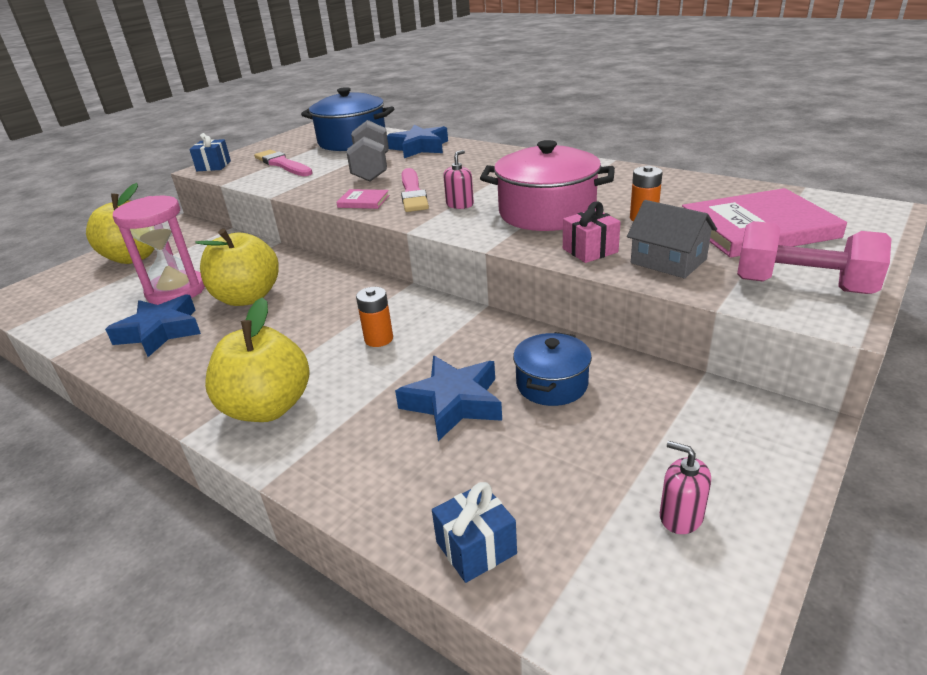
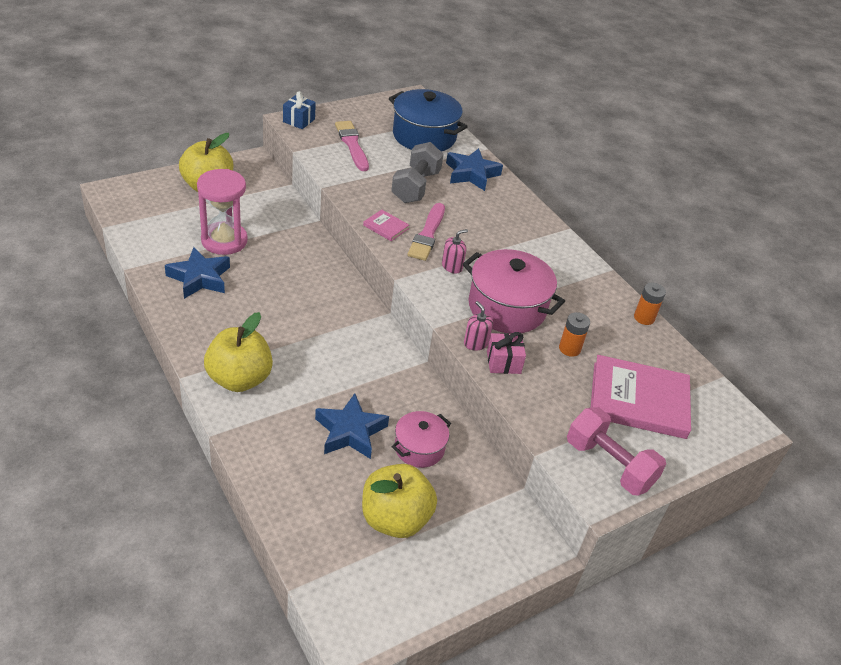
camera: 15 degrees right, 10 degrees up
yellow apple [195,229,279,306] -> yellow apple moved to [362,464,437,538]
orange battery [356,287,393,347] -> orange battery moved to [634,283,666,325]
blue gift [432,482,517,583] -> none
blue pot [513,332,592,406] -> pink pot [392,411,451,468]
grey house [627,200,717,278] -> none
pink soap dispenser [660,441,711,534] -> pink soap dispenser moved to [464,301,493,351]

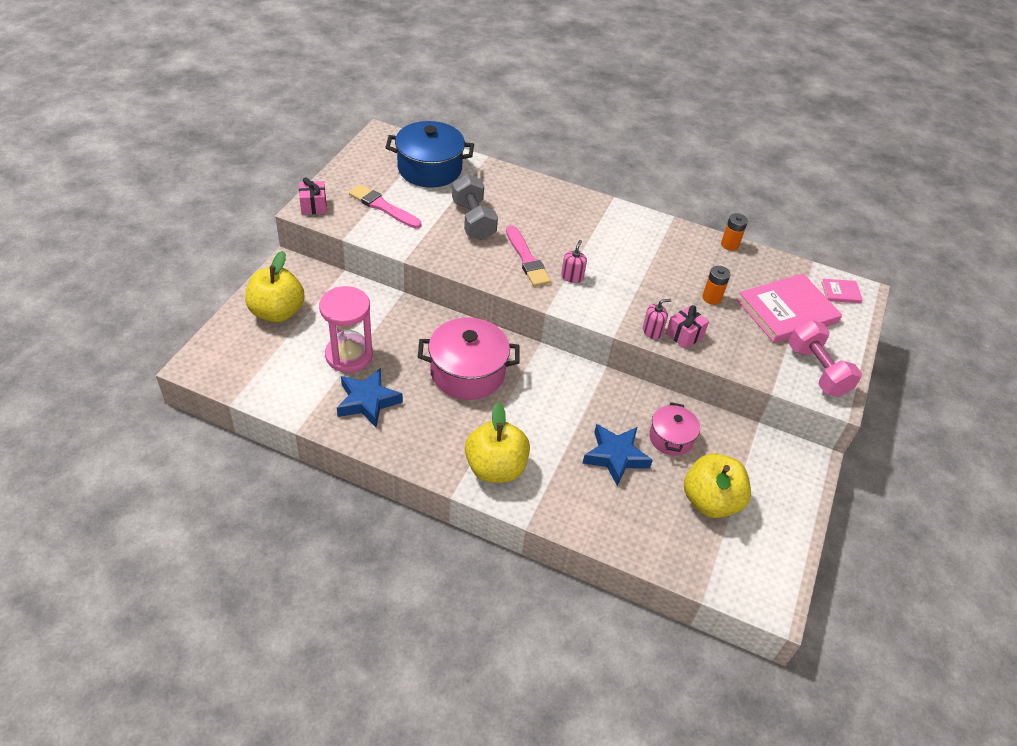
camera: 35 degrees left, 5 degrees up
blue gift [283,91,316,129] -> pink gift [299,178,327,215]
pink book [363,209,409,241] -> pink book moved to [821,279,863,303]
blue star [446,148,503,191] -> none
pink pot [463,249,565,334] -> pink pot moved to [418,317,520,400]
pink soap dispenser [464,301,493,351] -> pink soap dispenser turned 135 degrees clockwise [643,299,672,339]
pink dumbbell [567,407,666,495] -> pink dumbbell turned 60 degrees clockwise [788,320,862,397]

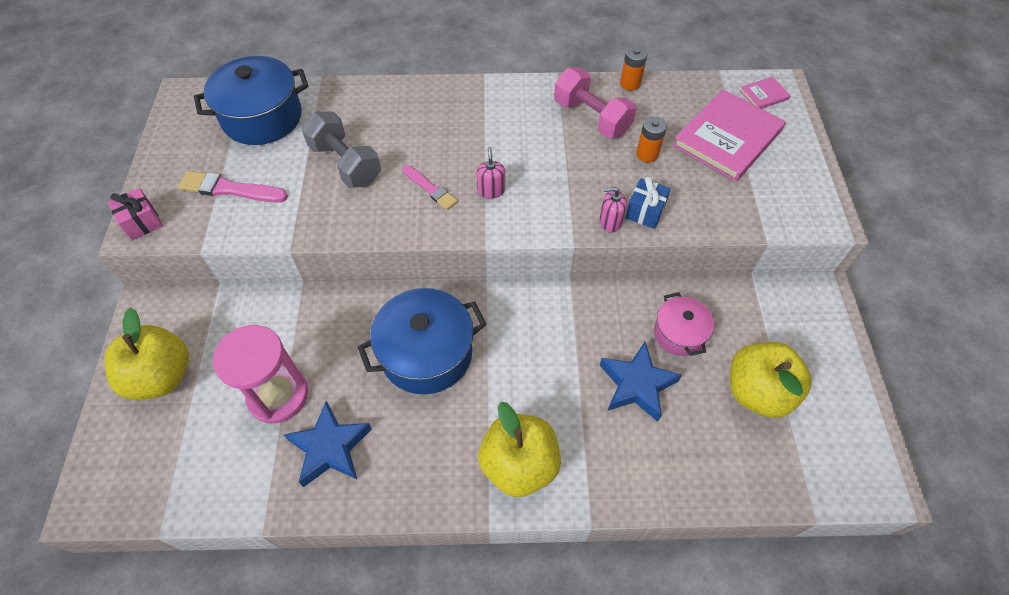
camera: 20 degrees left, 10 degrees up
pink pot [418,317,520,400] -> blue pot [357,288,487,394]
pink brush [506,225,551,287] -> pink brush [402,165,458,210], size x0.66
pink soap dispenser [643,299,672,339] -> pink soap dispenser turned 135 degrees counterclockwise [599,187,627,232]
pink gift [666,305,709,349] -> blue gift [625,176,671,229]
pink dumbbell [788,320,862,397] -> pink dumbbell moved to [554,68,637,138]

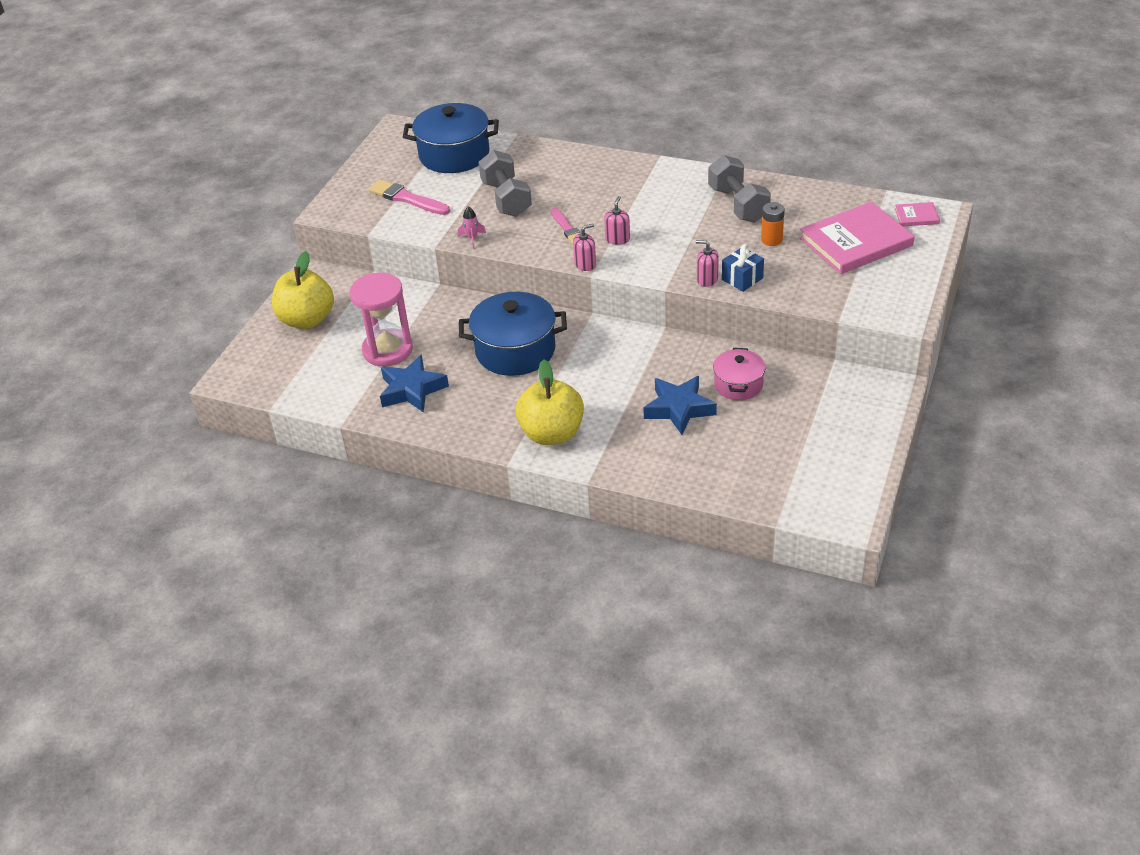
camera: 25 degrees right, 15 degrees down
pink gift [108,188,163,240] -> none
pink dumbbell [554,68,637,138] -> grey dumbbell [708,155,771,223]
orange battery [620,46,648,91] -> none
yellow apple [730,342,812,418] -> none
none -> pink rocket [458,206,486,249]
none -> pink soap dispenser [573,224,596,271]

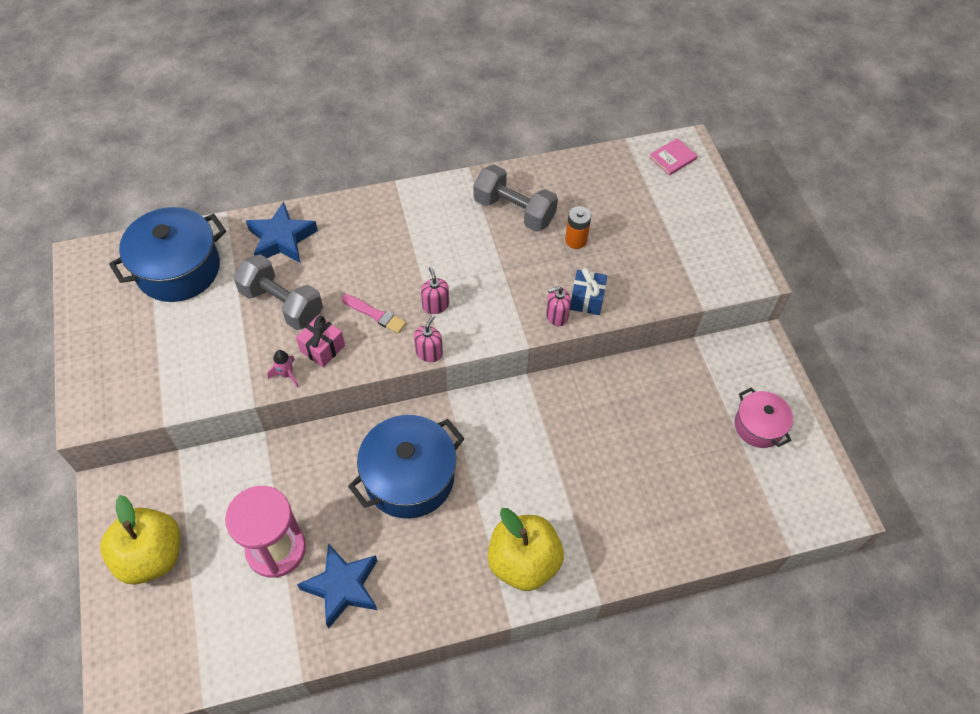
camera: 40 degrees left, 15 degrees up
pink brush [369,180,450,215] -> none
blue star [643,376,717,435] -> blue star moved to [246,202,318,263]
pink pot [713,348,766,400] -> pink pot moved to [735,387,793,448]
pink book [800,202,915,274] -> none
none -> pink gift [296,315,345,368]

